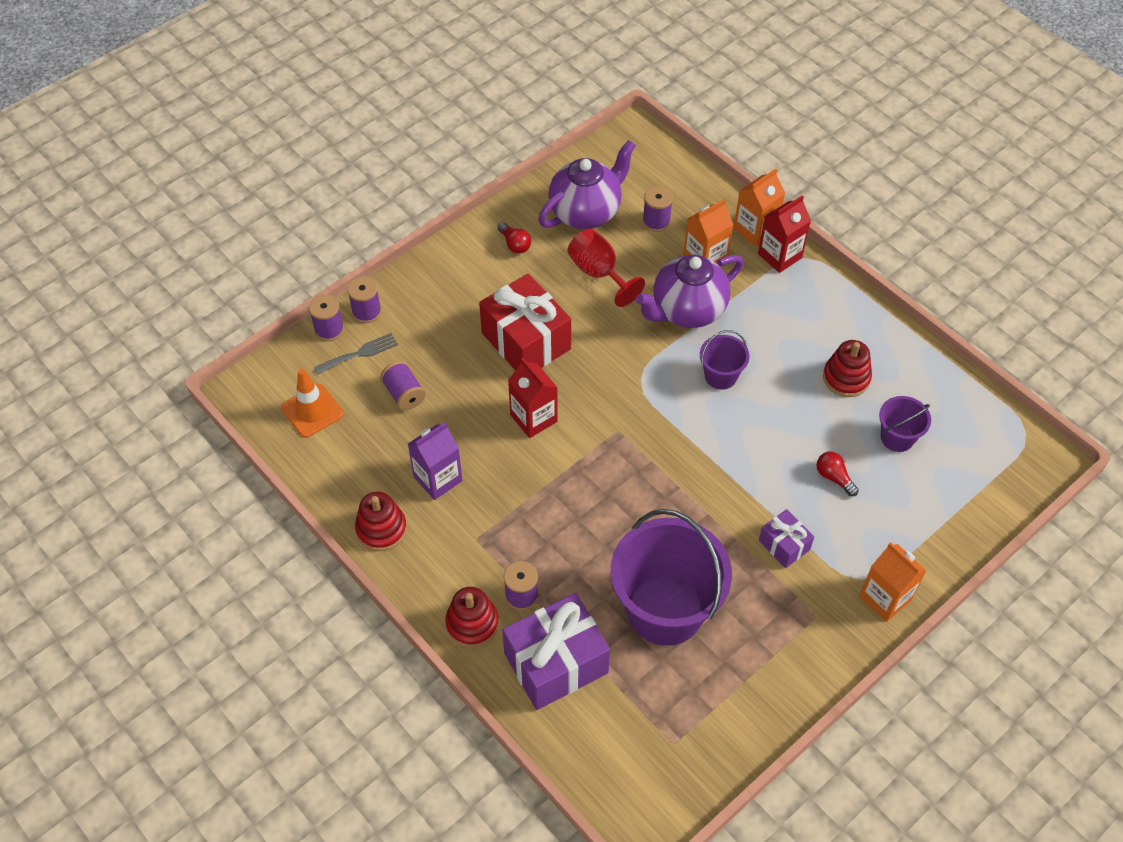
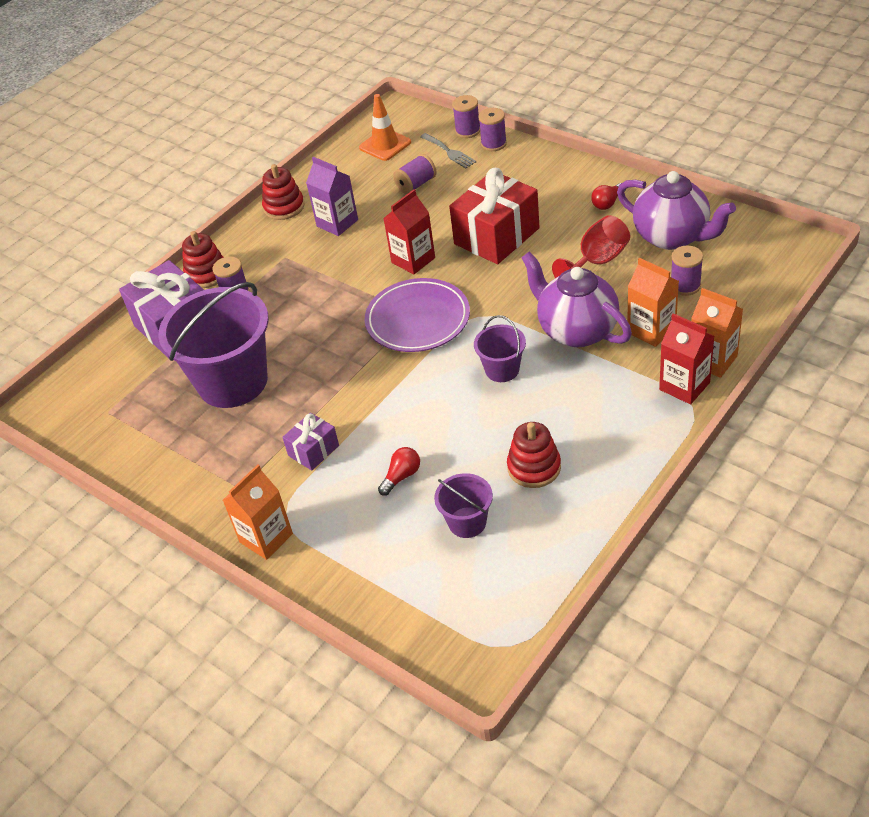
camera: 85 degrees right, 10 degrees down
none -> purple plate [365,278,470,352]

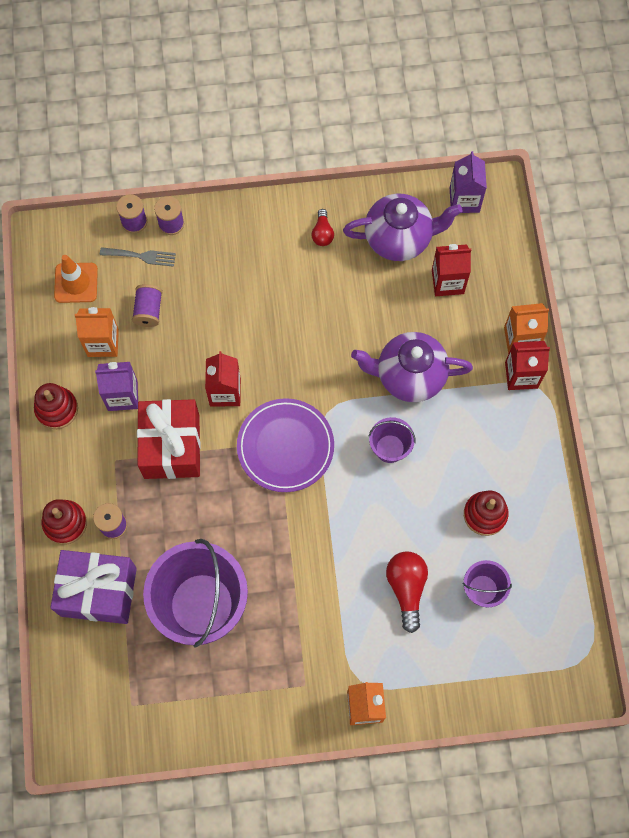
camera: 50 degrees left, 25 degrees up
purple gift [282,412,339,471] -> none
red light bulb [378,447,420,496] -> red light bulb [386,551,428,633], size x1.68
red gift [449,168,540,264] -> red gift moved to [137,399,201,479]
red goblet [552,215,630,278] -> none
orange carton [627,258,679,347] -> orange carton moved to [75,307,119,357]
purple spool [671,245,703,296] -> red carton [432,244,471,296]
none -> purple carton [450,151,487,213]

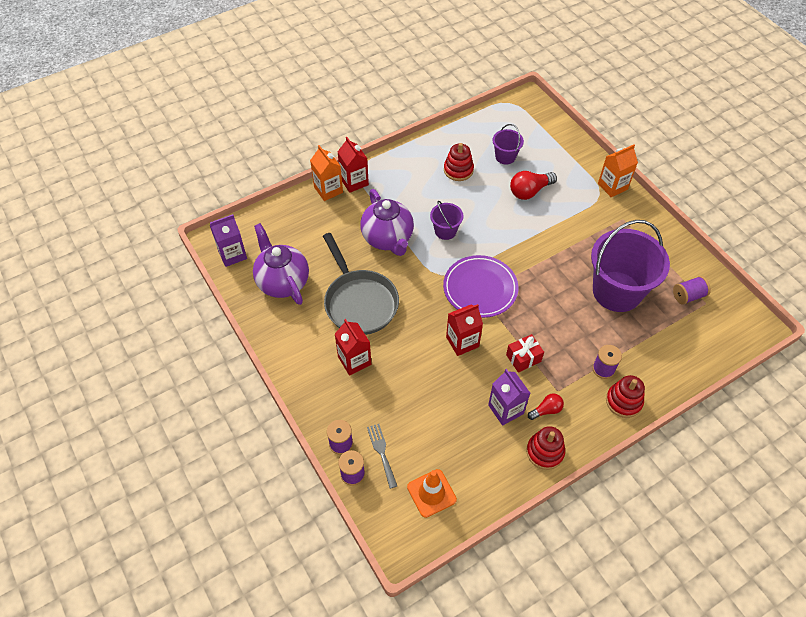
camera: 115 degrees left, 15 degrees down
purple gift [50,550,137,624] -> none
orange carton [75,307,119,357] -> none
purple spool [132,284,162,327] -> purple spool moved to [673,276,711,305]
red gift [137,399,201,479] -> red gift [506,334,544,373], size x0.51
red light bulb [312,209,334,246] -> red light bulb moved to [528,394,564,420]
red carton [432,244,471,296] -> red carton moved to [335,319,371,376]
none -> grey pan [323,233,399,335]

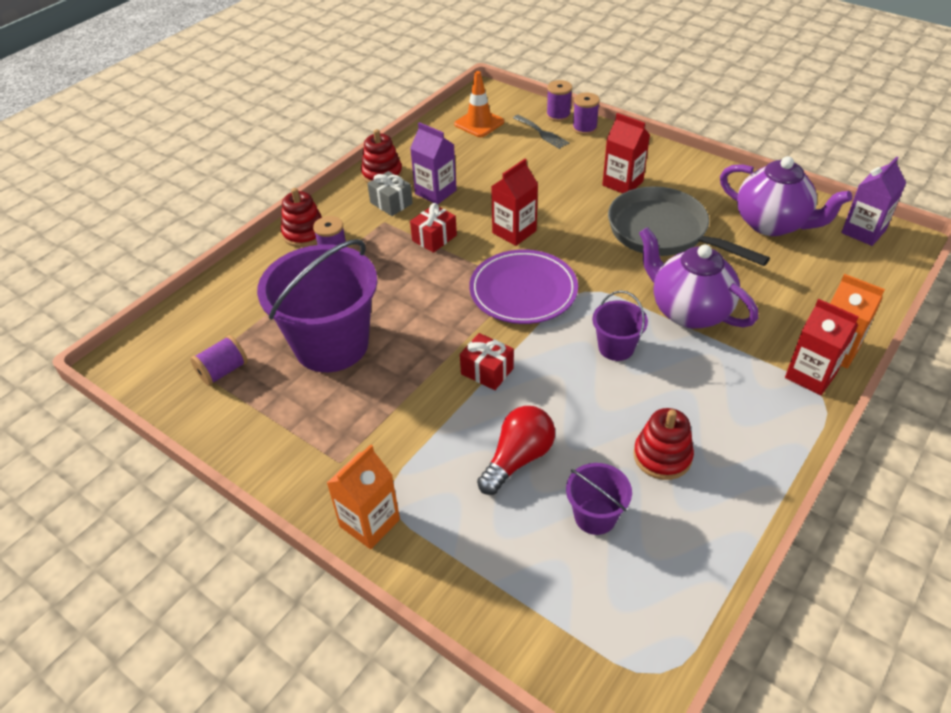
camera: 160 degrees right, 10 degrees down
red light bulb [528,394,564,420] -> grey gift [367,171,413,216]
none -> red gift [460,333,514,390]

